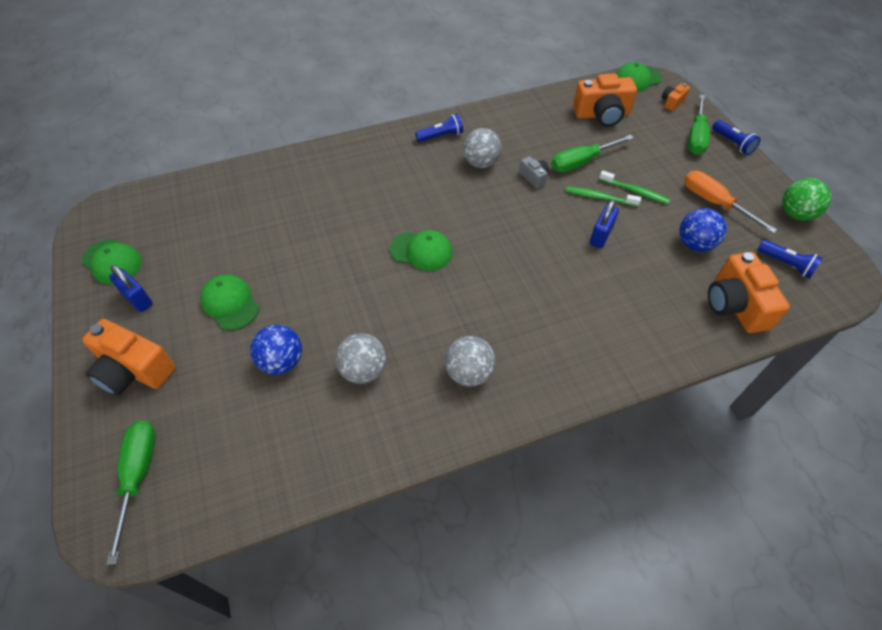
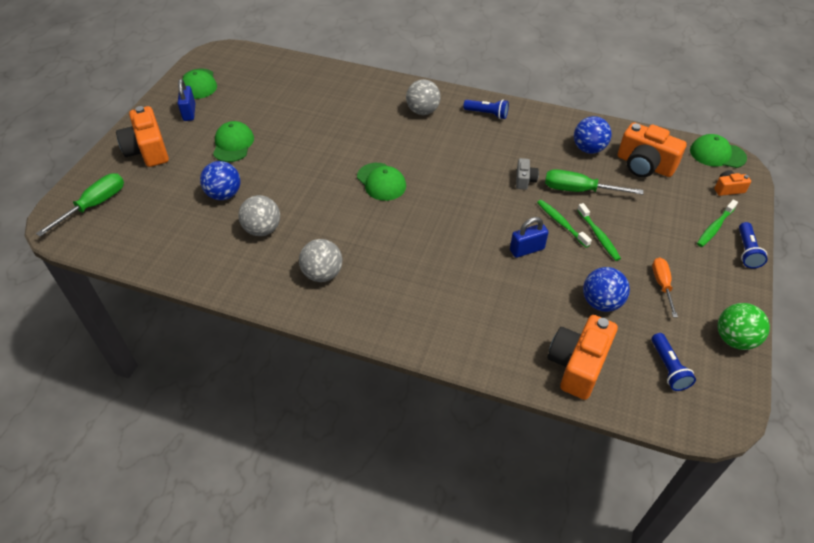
camera: 40 degrees right, 5 degrees down
grey ball [463,128,502,168] -> grey ball moved to [406,79,441,115]
orange screwdriver [684,171,777,234] -> orange screwdriver [652,257,678,317], size x0.67
green screwdriver [688,94,710,155] -> green toothbrush [697,200,738,247]
none -> blue ball [574,116,612,154]

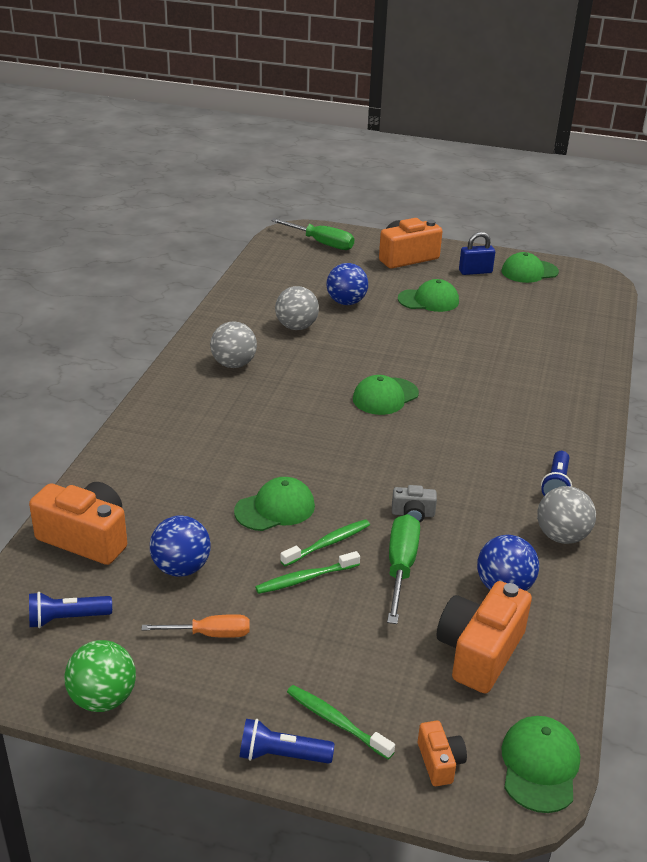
camera: 85 degrees right, 15 degrees down
grey ball [406,79,441,115] -> grey ball moved to [537,486,596,544]
blue padlock [510,217,549,258] -> green cap [234,477,315,531]

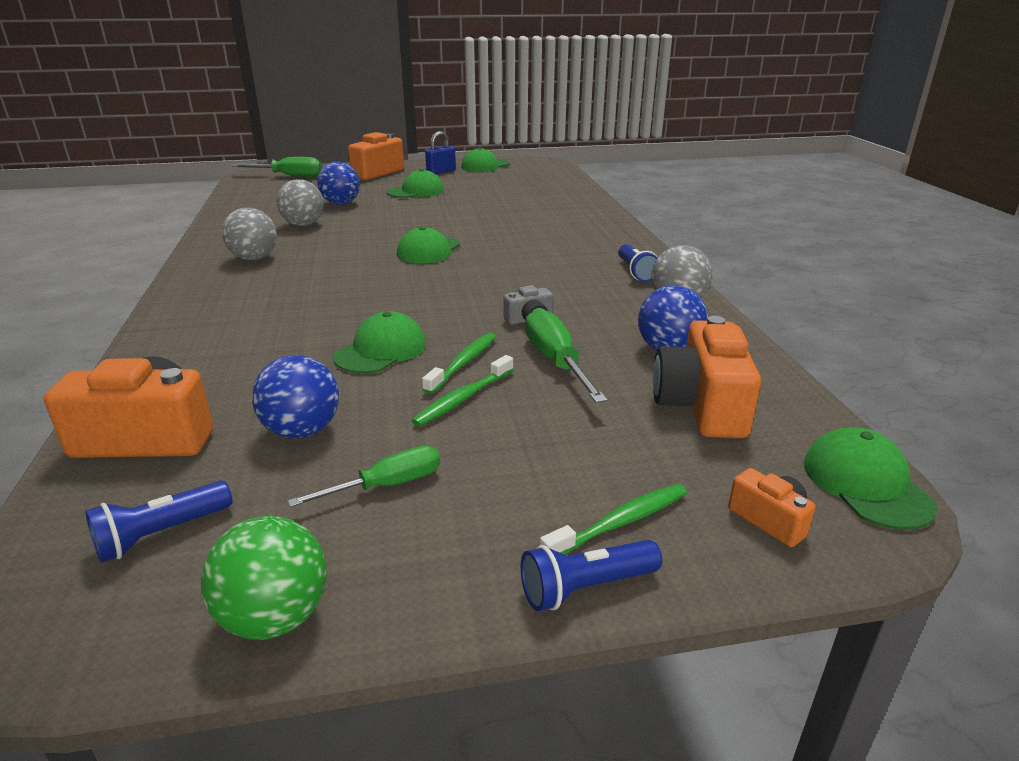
camera: 25 degrees left, 5 degrees down
orange screwdriver [141,614,250,638] -> green screwdriver [288,446,440,507]
green toothbrush [287,685,395,760] -> green toothbrush turned 135 degrees clockwise [540,484,687,555]

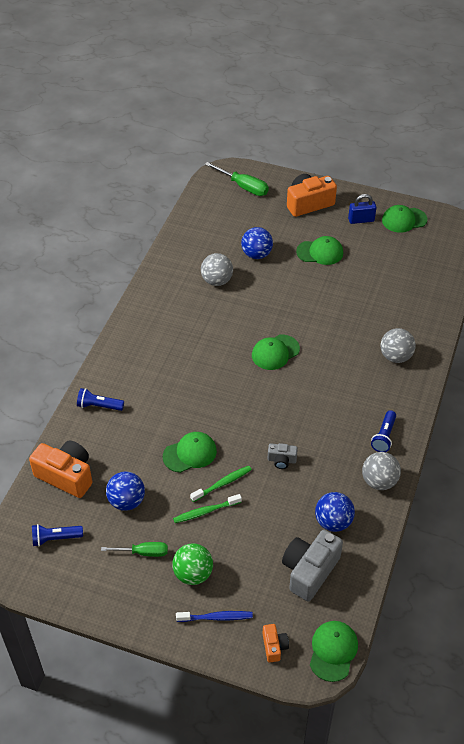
camera: 30 degrees right, 20 degrees up
green ball [201,516,327,640] -> green ball moved to [172,543,213,585]
grey ball [222,208,277,260] -> grey ball moved to [381,328,416,363]
blue flashlight [521,540,662,611] -> blue flashlight moved to [77,388,124,411]
green screwdriver [525,308,607,403] -> none
green toothbrush [540,484,687,555] -> blue toothbrush [176,611,253,622]
orange camera [653,316,761,438] -> grey camera [282,530,343,601]

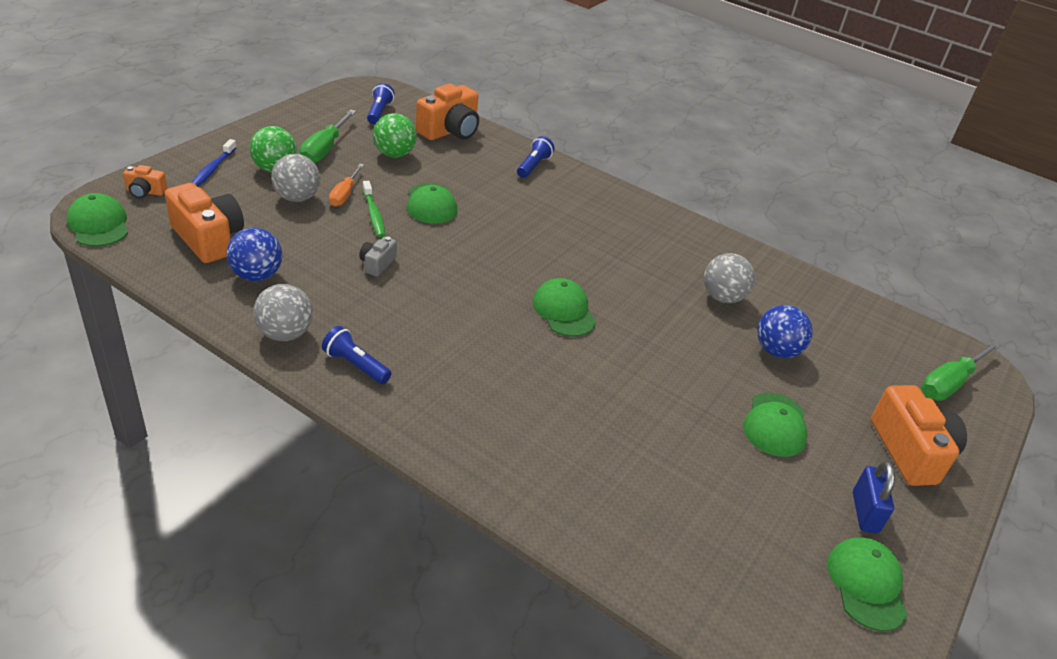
camera: 100 degrees right, 10 degrees down
green screwdriver [101,542,168,557] -> green screwdriver [300,109,356,163], size x1.50
blue ball [106,472,145,511] -> green ball [373,113,417,157]
green toothbrush [173,494,242,523] -> orange screwdriver [329,164,364,207]
grey camera [282,530,343,601] -> orange camera [165,183,244,263]
green cap [310,621,358,682] -> green cap turned 150 degrees counterclockwise [67,193,128,247]
grey ball [381,328,416,363] -> grey ball moved to [271,154,320,202]

